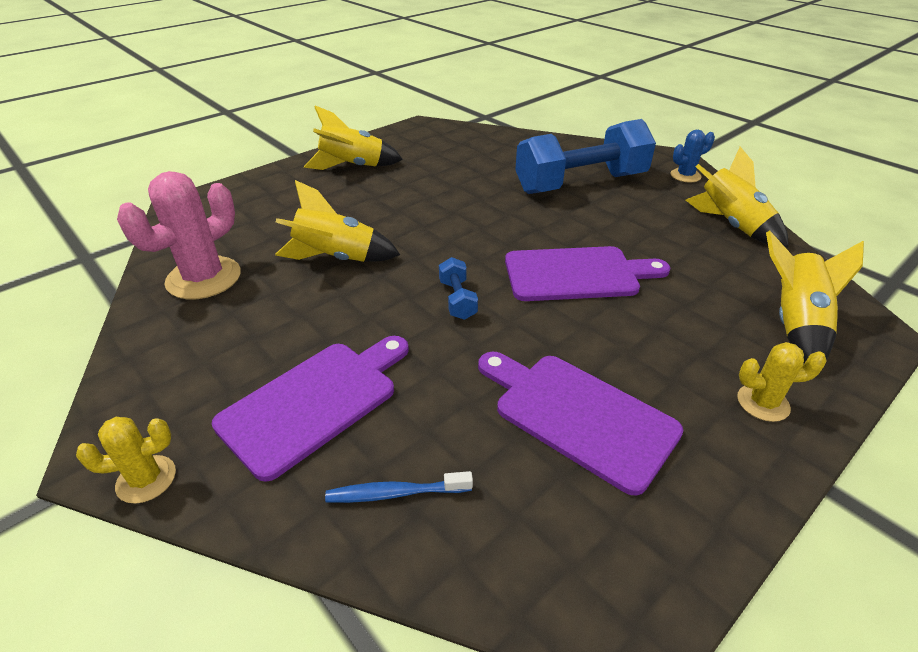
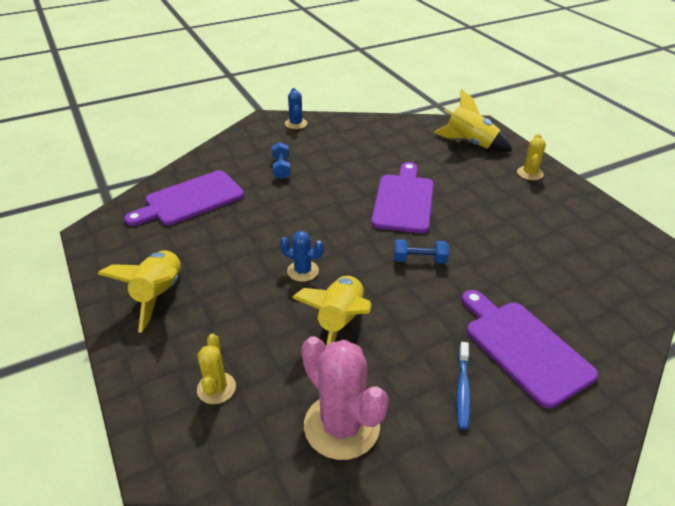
camera: 75 degrees left, 0 degrees up
yellow cactus [76,417,176,504] -> yellow cactus moved to [197,334,236,404]
blue toothbrush [325,471,473,503] -> blue toothbrush moved to [456,342,471,430]
purple cutting board [478,352,683,496] -> purple cutting board moved to [124,170,244,226]
blue dumbbell [515,119,656,194] -> blue dumbbell [272,142,291,179], size x0.40
yellow rocket [686,147,789,248] -> none
none -> blue cactus [280,231,324,282]

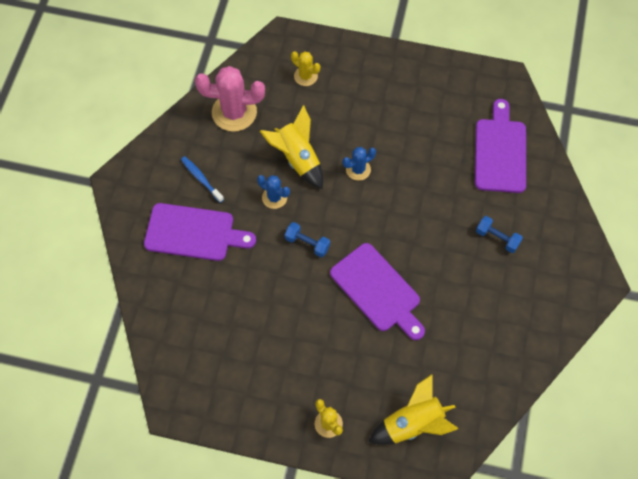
camera: 130 degrees right, 25 degrees up
yellow rocket [98,250,181,333] -> none
blue cactus [285,88,307,129] -> blue cactus moved to [257,175,290,209]
blue dumbbell [394,239,449,264] -> blue dumbbell turned 75 degrees clockwise [285,222,330,257]

